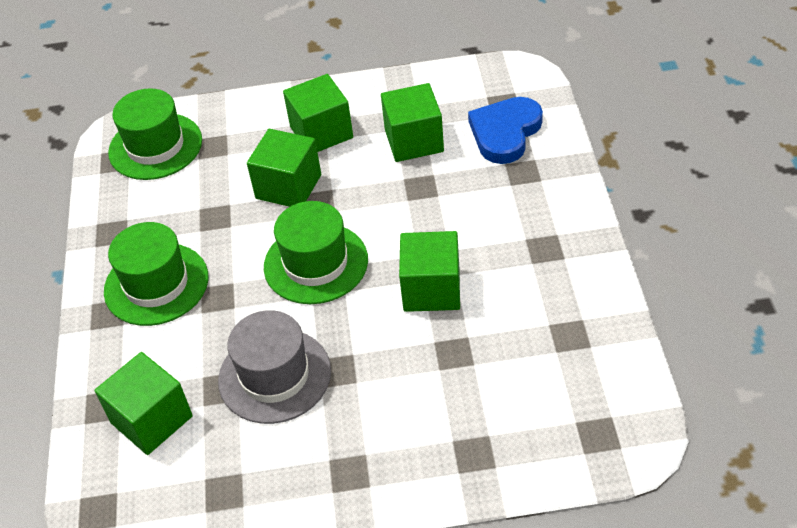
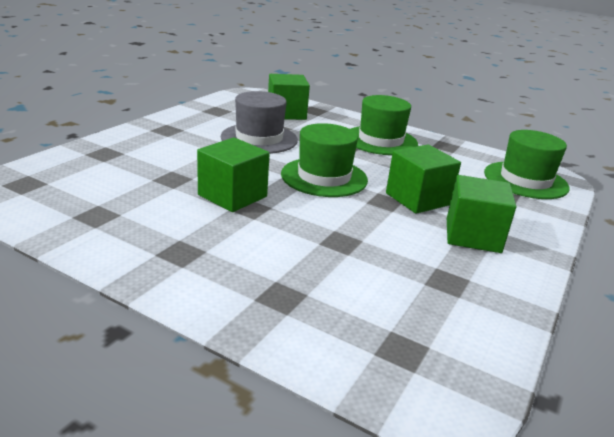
camera: 120 degrees right, 20 degrees down
green cube [381,83,444,162] -> none
blue heart [468,97,543,164] -> none

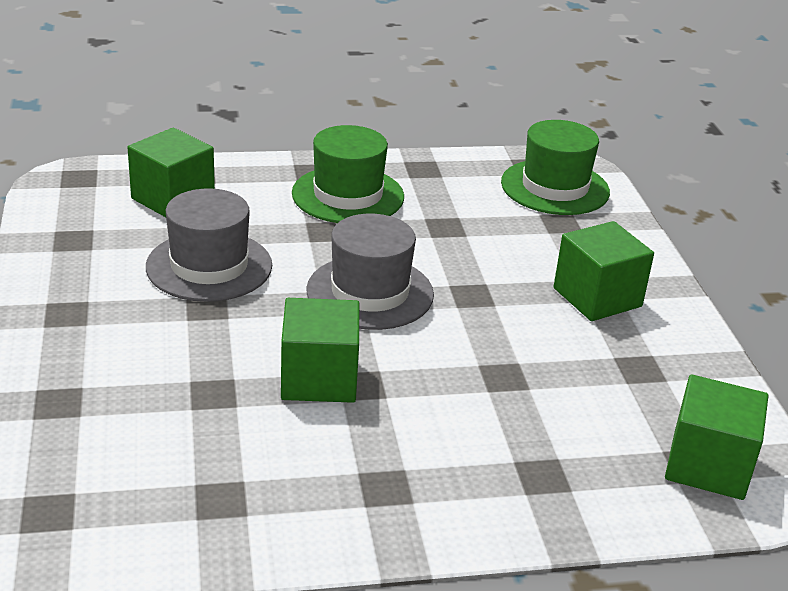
camera: 40 degrees left, 5 degrees up
green hat [281,123,368,197] -> grey hat [306,214,434,330]
green cube [386,145,461,214] -> green cube moved to [665,374,768,500]

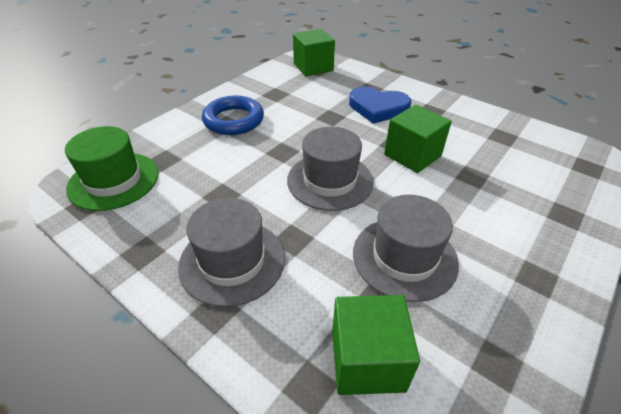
camera: 130 degrees left, 10 degrees up
green hat [292,125,404,223] -> grey hat [178,198,285,307]
green cube [553,221,654,321] -> blue ring [202,95,264,135]
none -> blue heart [349,87,411,124]

